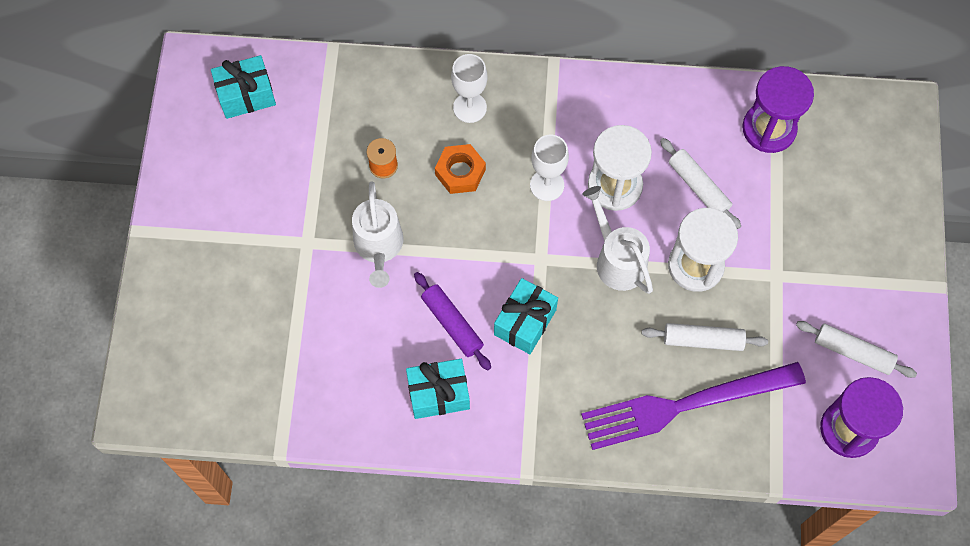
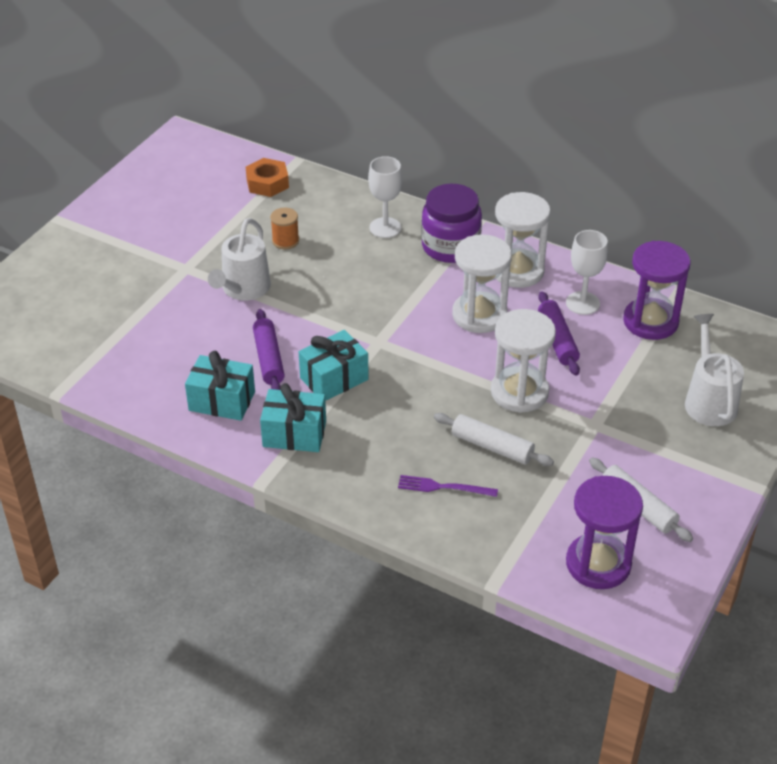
camera: 25 degrees right, 25 degrees down
turquoise gift [211,55,276,119] -> turquoise gift moved to [260,383,326,452]
orange nut [435,144,486,194] -> orange nut moved to [246,158,289,197]
white goblet [530,135,569,201] -> white goblet moved to [566,230,608,315]
purple fork [581,362,806,450] -> purple fork [398,475,498,497], size x0.41
white watering can [582,186,653,294] -> white watering can moved to [685,314,744,426]
white rolling pin [660,138,741,229] -> purple rolling pin [538,291,580,376]
none -> purple jar [421,184,482,263]
none -> white hourglass [495,192,551,288]

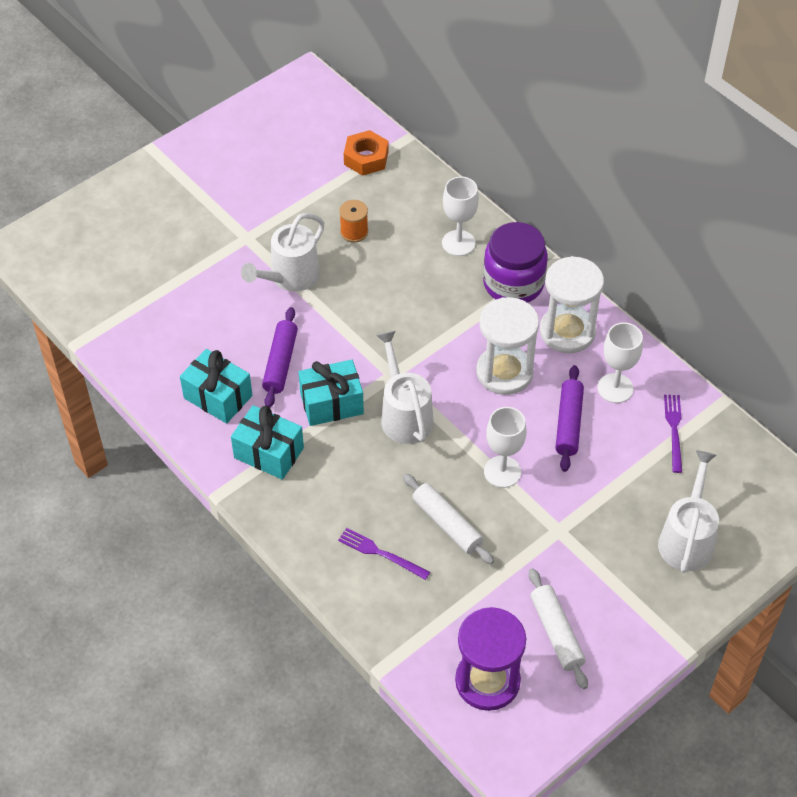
camera: 20 degrees right, 10 degrees up
white hourglass [491,309,556,413] -> white goblet [484,407,526,488]
purple hourglass [623,241,691,340] -> purple fork [664,395,682,473]
none -> white watering can [376,331,433,444]

